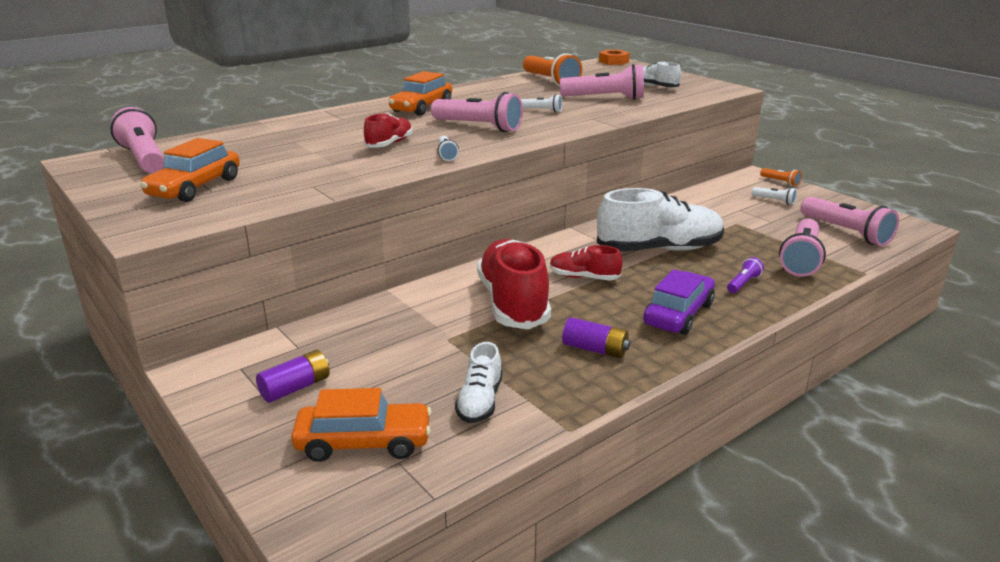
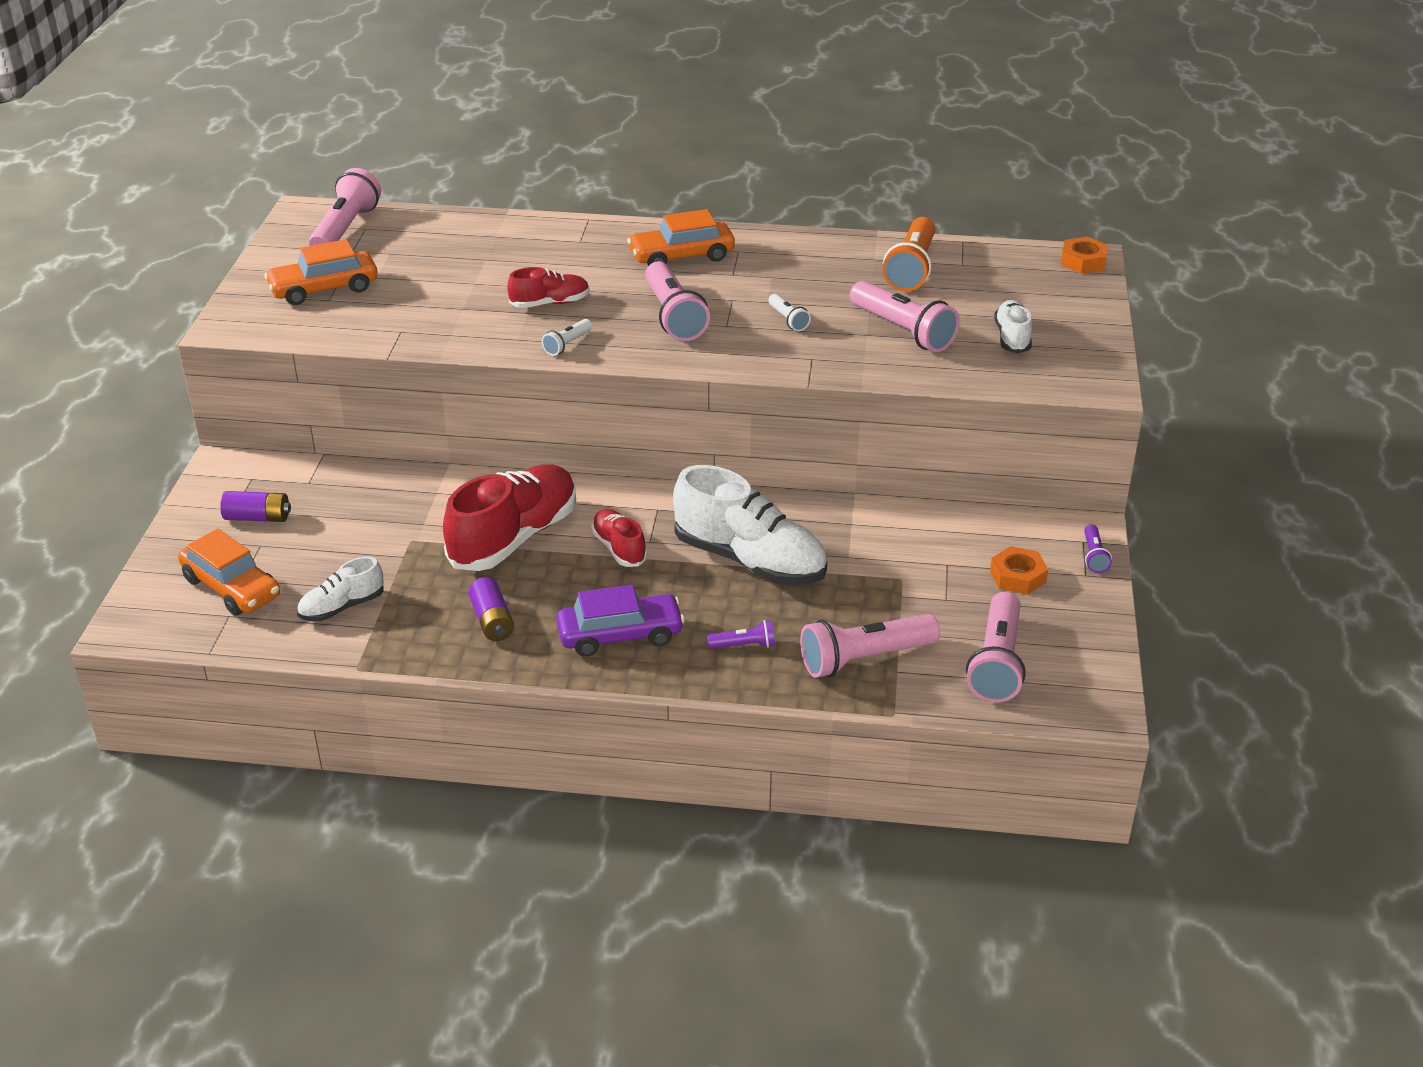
camera: 45 degrees right, 10 degrees up
white flashlight [752,187,797,205] -> orange nut [990,546,1048,595]
orange flashlight [760,168,802,186] -> purple flashlight [1084,525,1112,573]

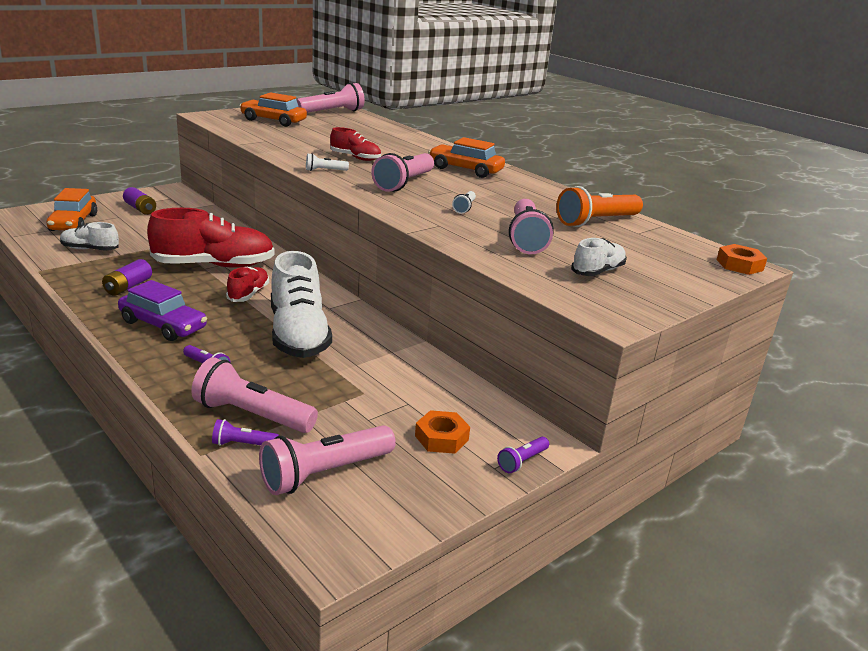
camera: 40 degrees right, 10 degrees down
none -> purple flashlight [212,419,279,446]

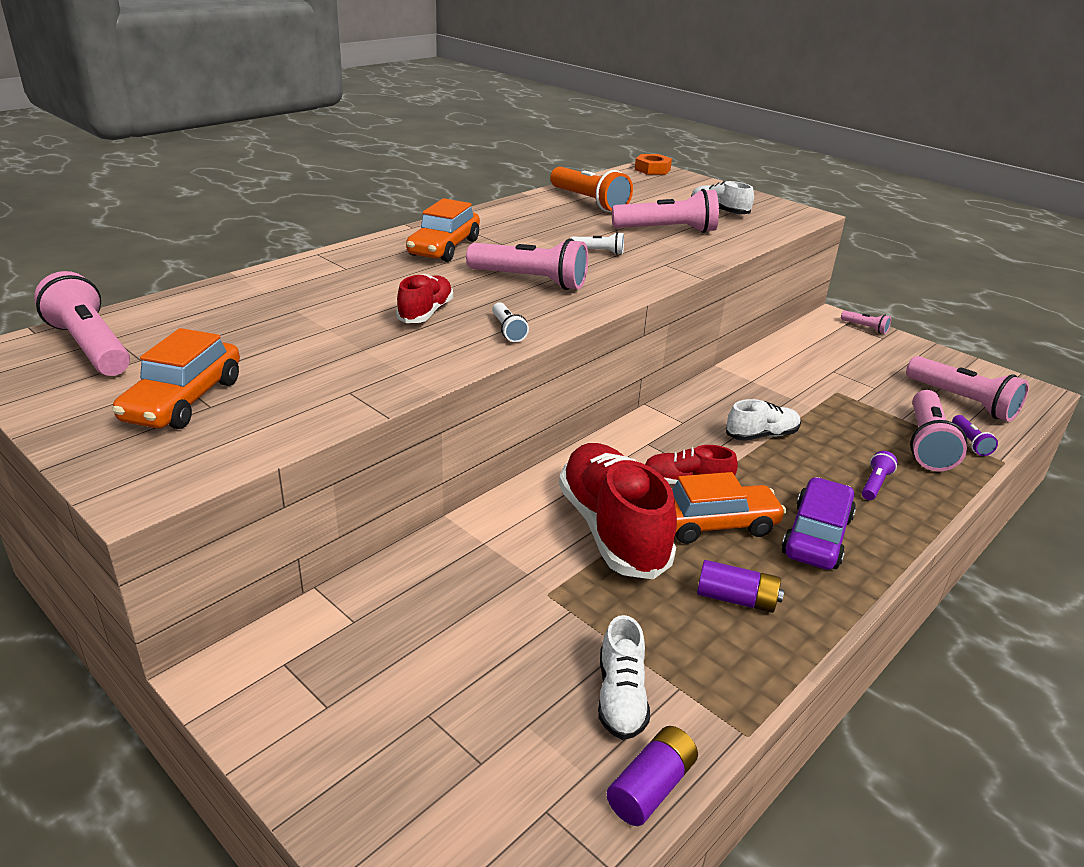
camera: 95 degrees left, 5 degrees up
orange car [47,188,97,231] -> orange car moved to [672,472,786,544]
purple battery [123,187,156,215] -> purple battery moved to [606,726,698,826]
white shoe [271,251,332,358] -> white shoe [726,399,801,441], size x0.51
orange nut [415,410,470,454] -> none
purple flashlight [497,437,549,473] -> pink flashlight [841,310,891,334]

